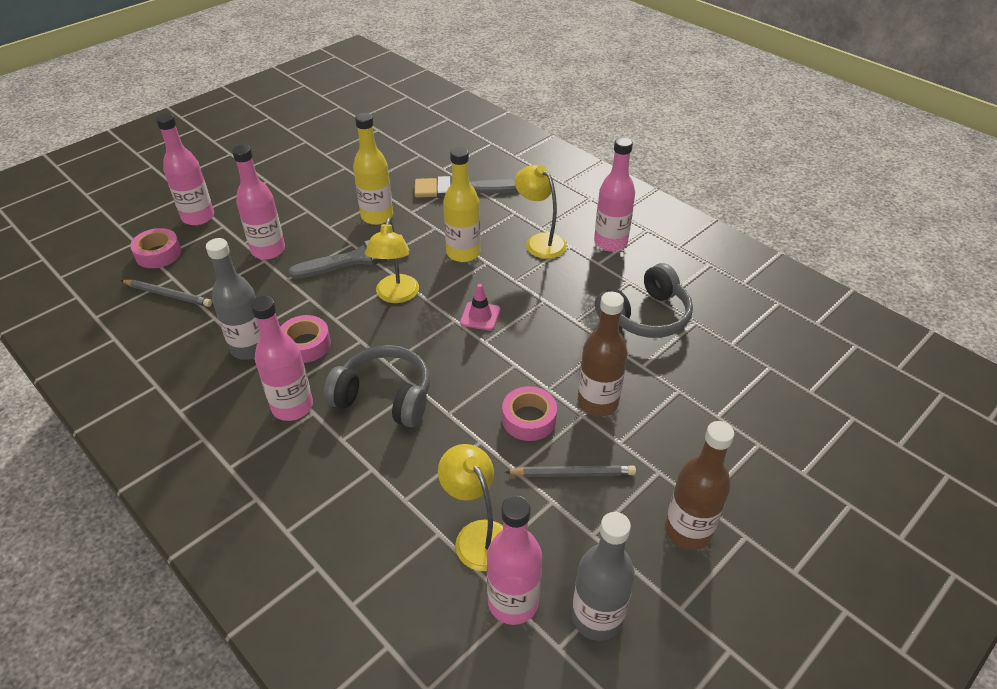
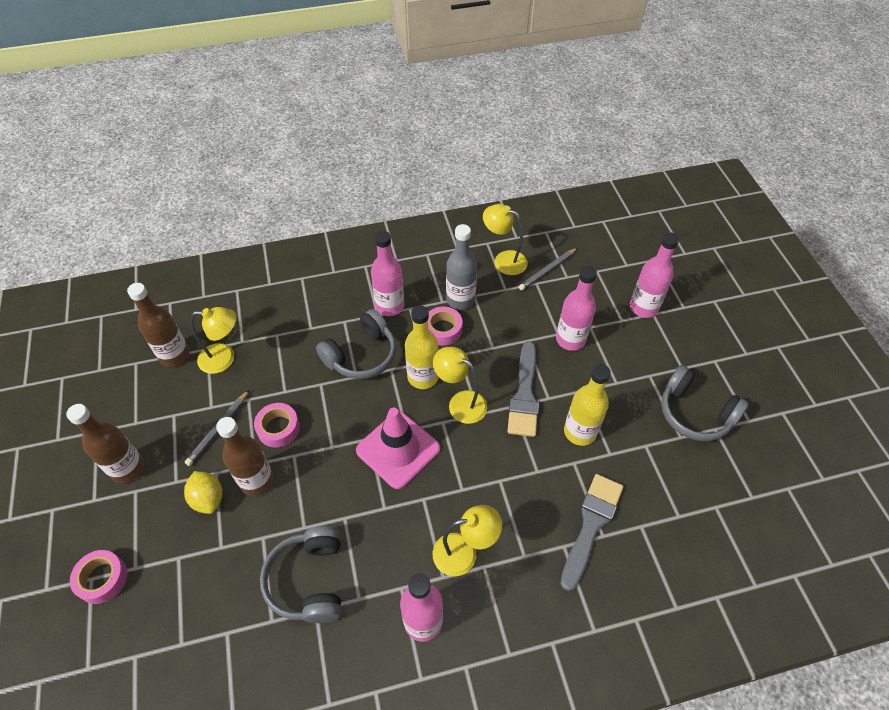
camera: 120 degrees right, 10 degrees up
pink tape [130,228,181,268] -> pink tape moved to [70,550,127,604]
yellow bottle [443,147,480,262] -> yellow bottle moved to [405,305,439,389]
pink traffic cone [460,284,500,331] -> pink traffic cone [356,408,440,489], size x2.06
pink bottle [487,496,542,625] -> brown bottle [127,283,190,367]
grey bottle [572,512,635,641] -> none
none -> yellow lemon [184,471,222,514]
none -> yellow lamp [483,204,528,275]
none -> grey headphones [661,365,749,441]

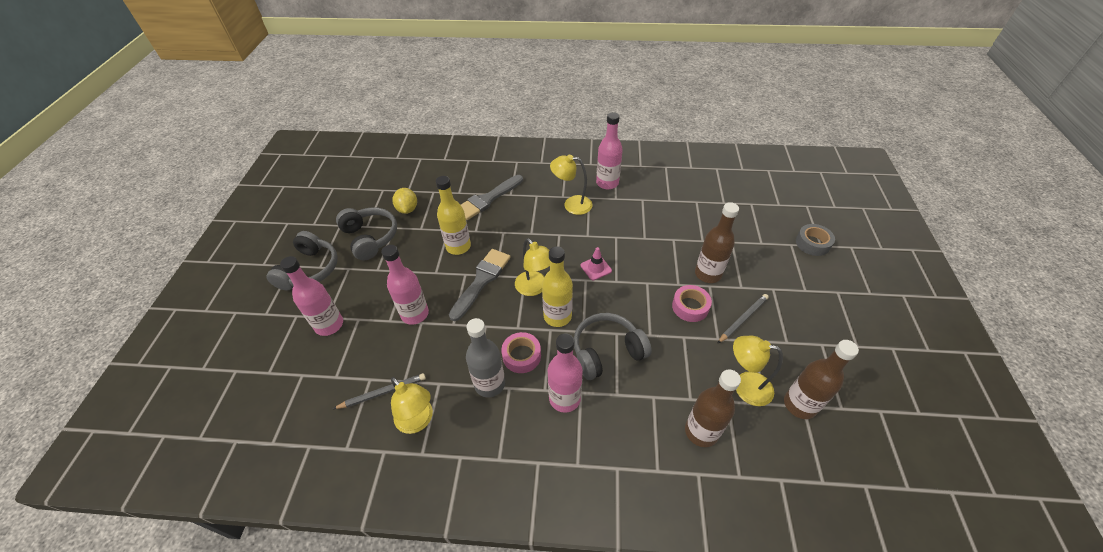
camera: 160 degrees left, 5 degrees down
brown bottle [66,404,145,484] -> brown bottle moved to [685,369,741,447]
pink tape [70,550,127,604] -> grey tape [796,224,835,256]
yellow lemon [184,471,222,514] -> yellow lemon moved to [392,188,417,214]
grey headphones [260,526,341,623] -> grey headphones moved to [266,231,338,291]
pink traffic cone [356,408,440,489] -> pink traffic cone [581,247,612,280], size x0.49

